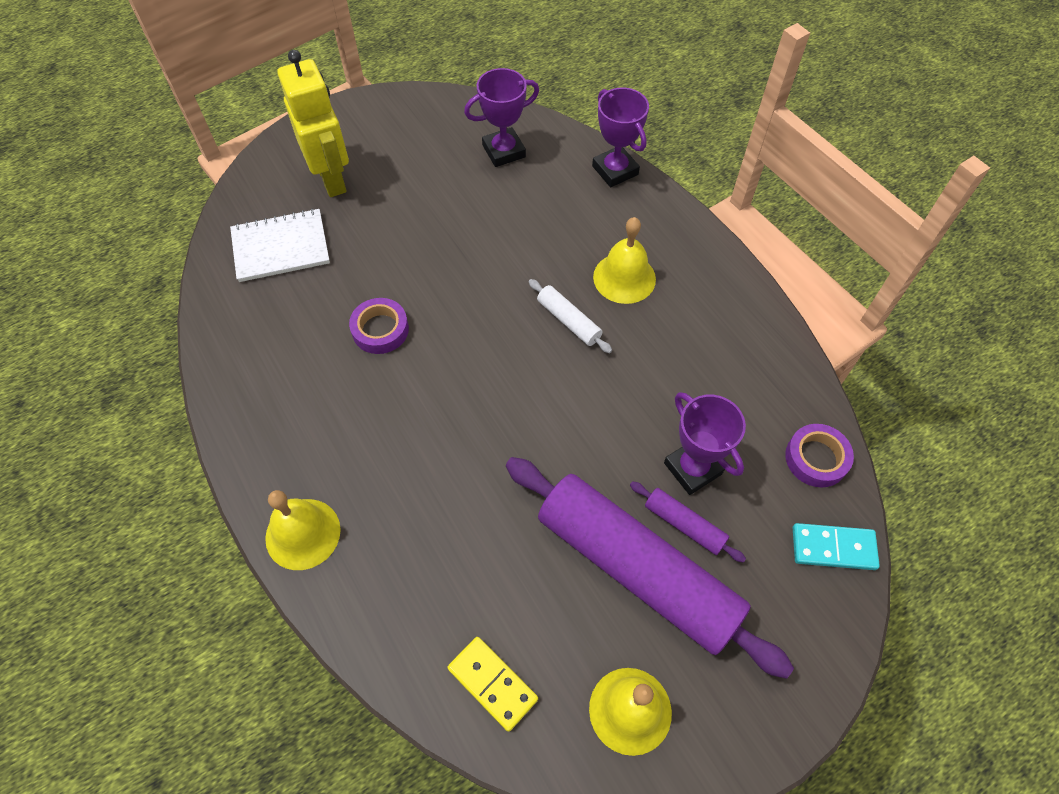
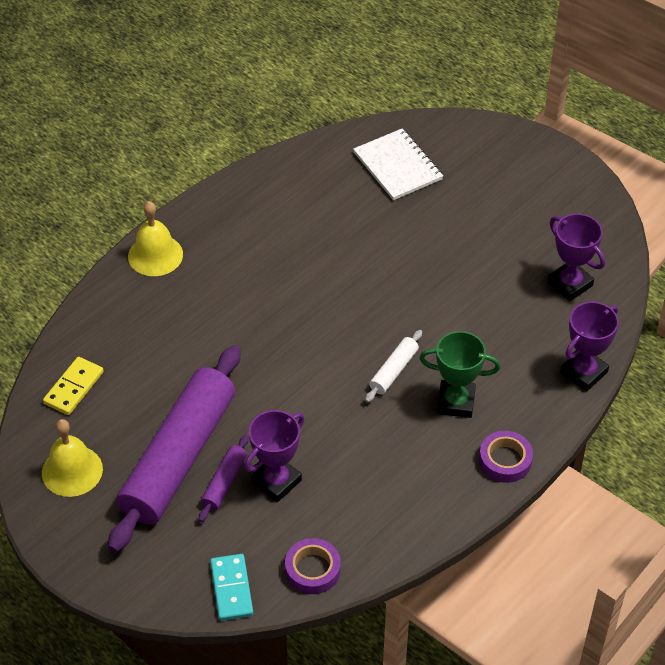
camera: 75 degrees right, 10 degrees down
yellow robot [277,50,349,197] -> none
purple tape [349,298,409,354] -> purple tape moved to [479,431,533,483]
yellow bell [593,217,656,304] -> green trophy [419,331,501,418]

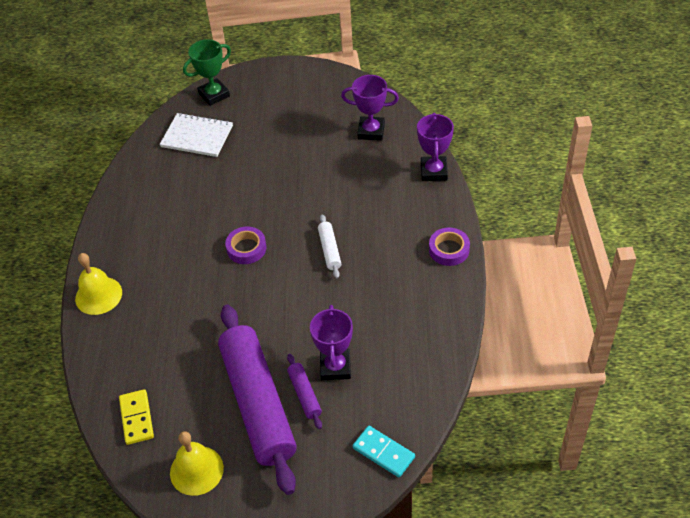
camera: 40 degrees left, 0 degrees up
purple tape [285,538,341,594] -> purple tape moved to [225,227,267,264]
green trophy [419,331,501,418] -> green trophy moved to [183,39,231,106]

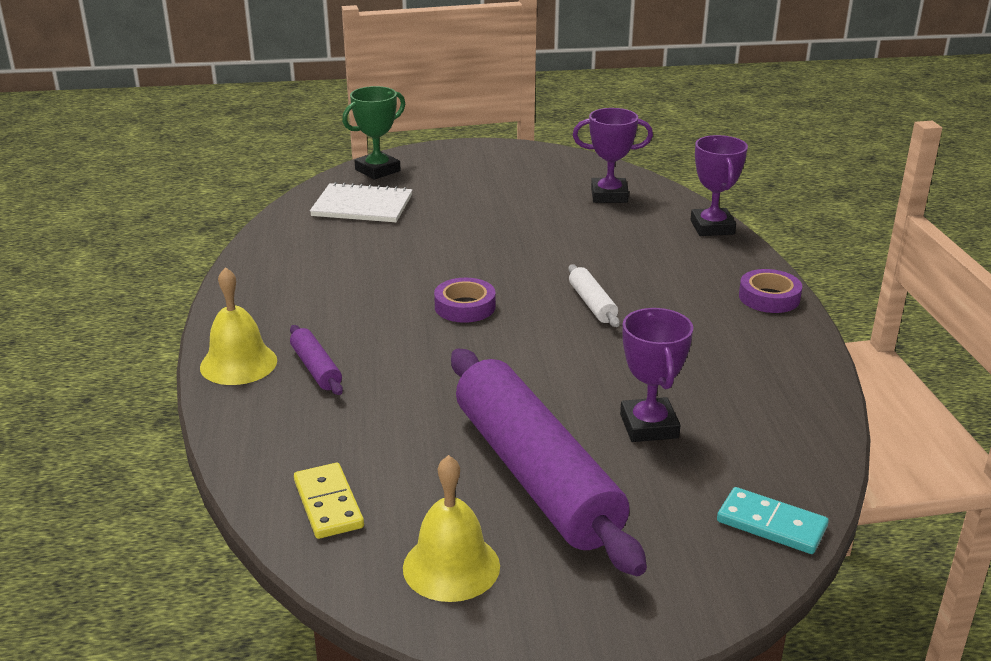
camera: 10 degrees left, 20 degrees down
purple rolling pin [287,354,322,429] -> purple rolling pin moved to [290,325,343,395]

